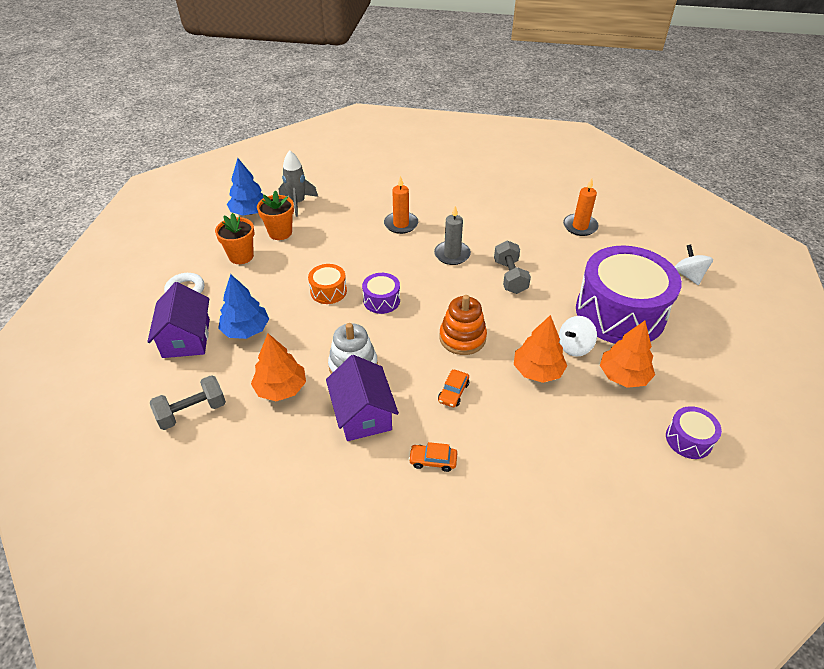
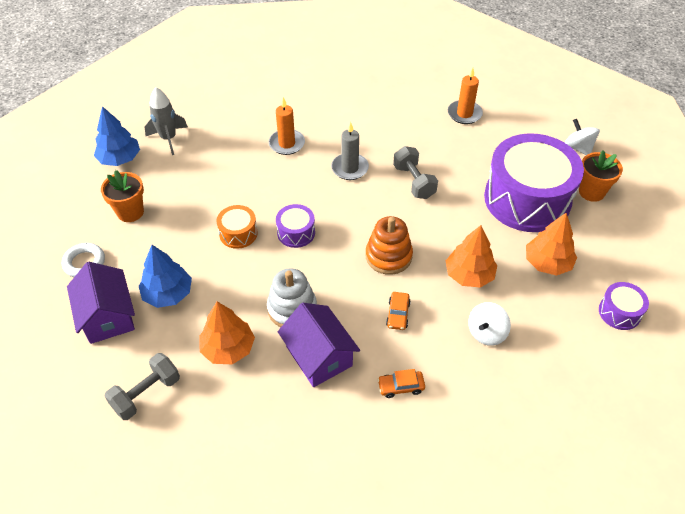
camera: 15 degrees left, 5 degrees up
orange flower pot [257,190,294,240] -> orange flower pot moved to [579,150,623,202]
white spinning top [559,316,597,357] -> white spinning top moved to [468,302,511,346]

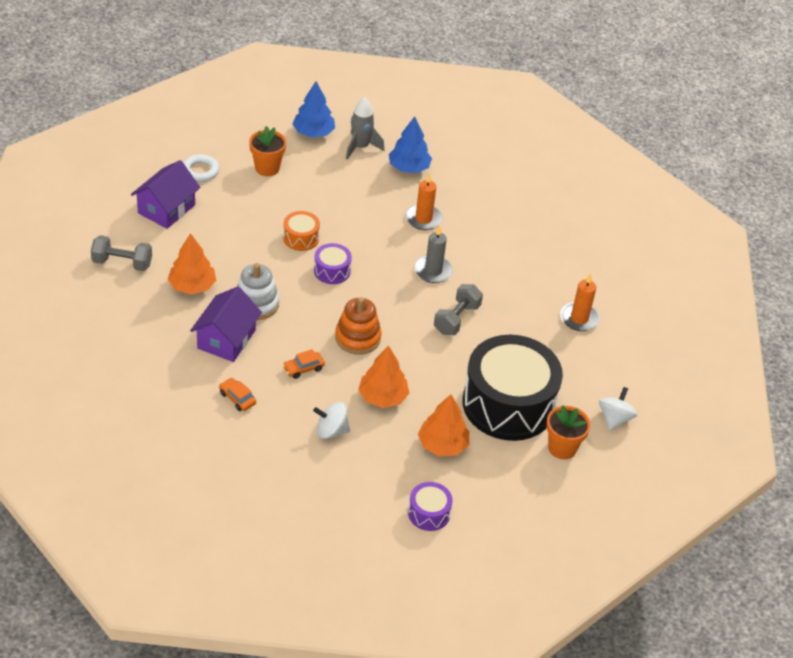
camera: 50 degrees right, 5 degrees down
blue tree [139,245,192,308] -> blue tree moved to [389,116,432,173]
purple drum [484,133,584,232] -> black drum [463,335,563,441]

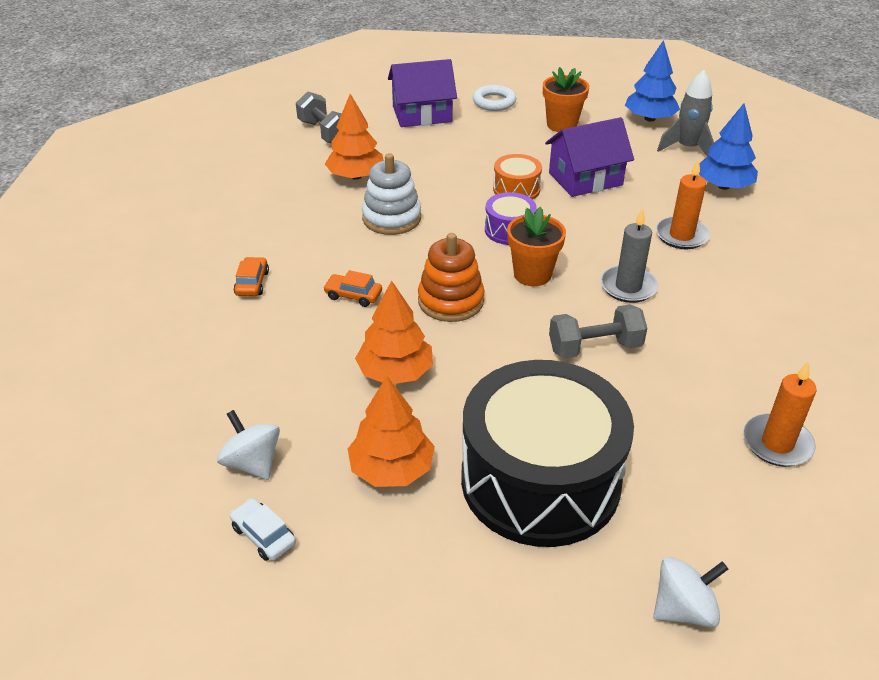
camera: 50 degrees right, 5 degrees down
purple house [190,286,262,362] -> purple house moved to [545,117,634,197]
white spinning top [313,402,350,439] -> white spinning top moved to [217,410,280,480]
purple drum [408,482,453,531] -> white car [230,498,296,561]
orange flower pot [546,405,591,459] -> orange flower pot moved to [507,207,566,286]

